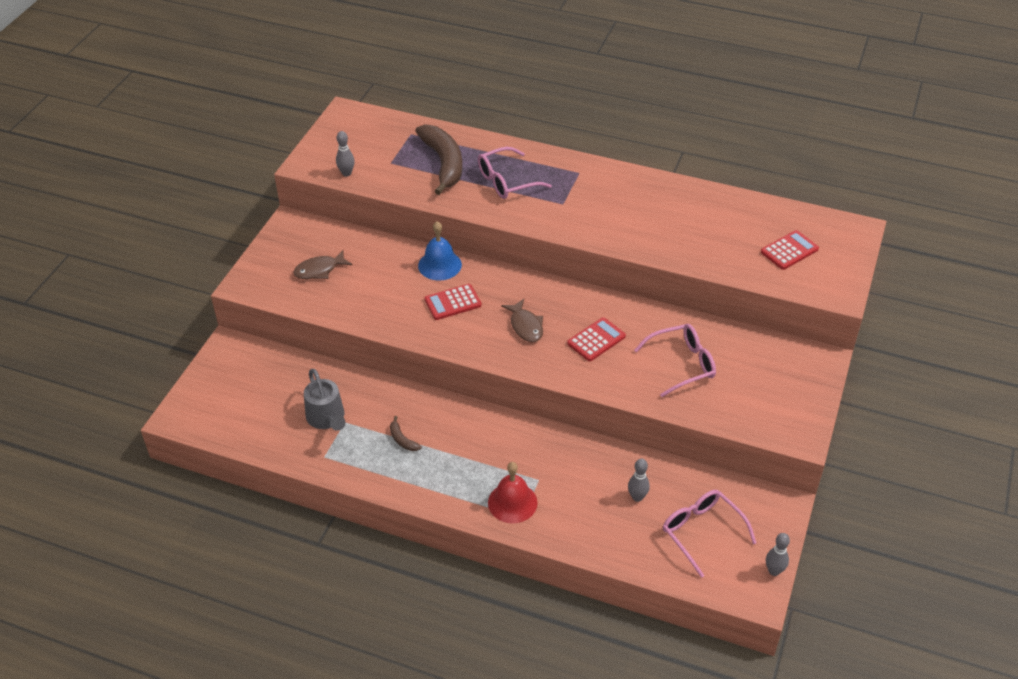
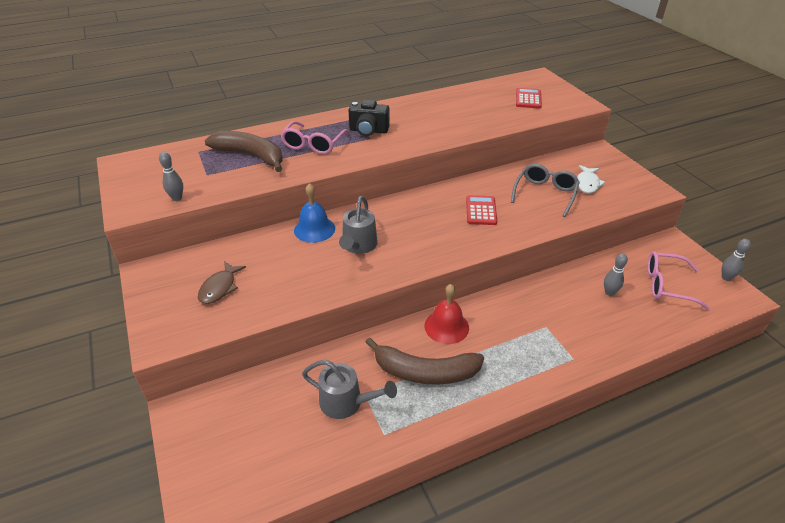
camera: 45 degrees left, 5 degrees down
brown banana [390,416,422,451] -> brown banana [365,337,484,384], size x2.38
red calculator [425,284,482,320] -> grey watering can [339,196,378,254]
red bell [488,462,537,523] -> red bell moved to [425,284,469,344]
brown fish [501,299,543,342] -> none
pink glasses [634,324,716,397] -> grey glasses [511,164,580,217]
none -> black camera [349,100,390,136]
none -> white fish [577,165,605,193]

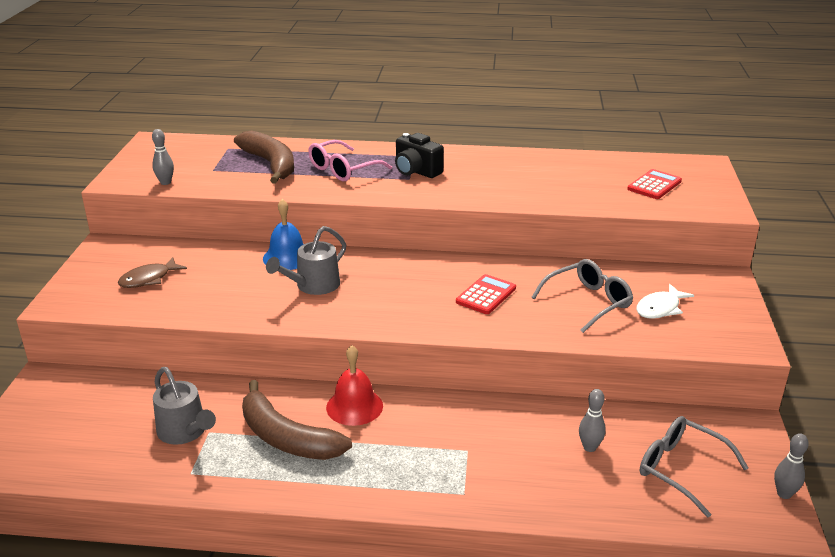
camera: 30 degrees right, 10 degrees down
pink glasses [648,251,710,310] -> grey glasses [640,416,748,518]

